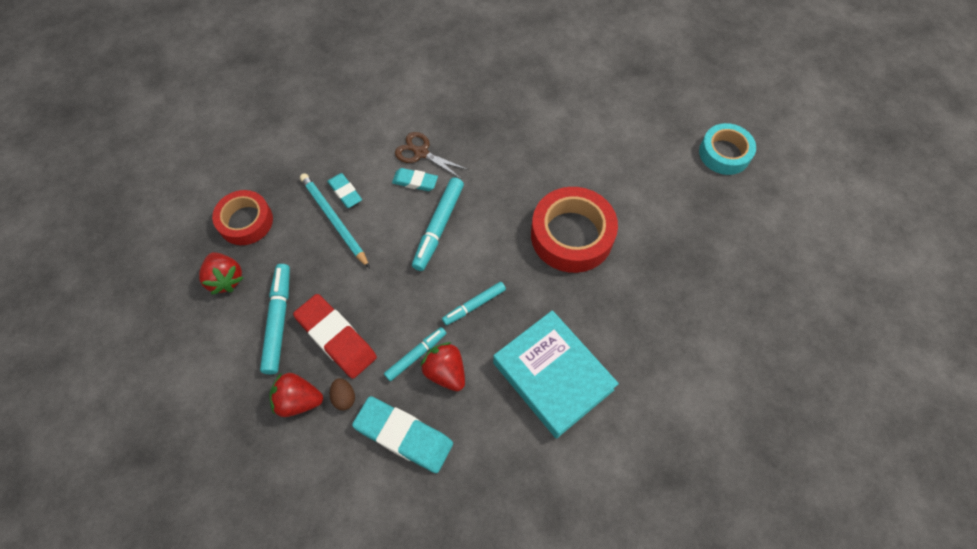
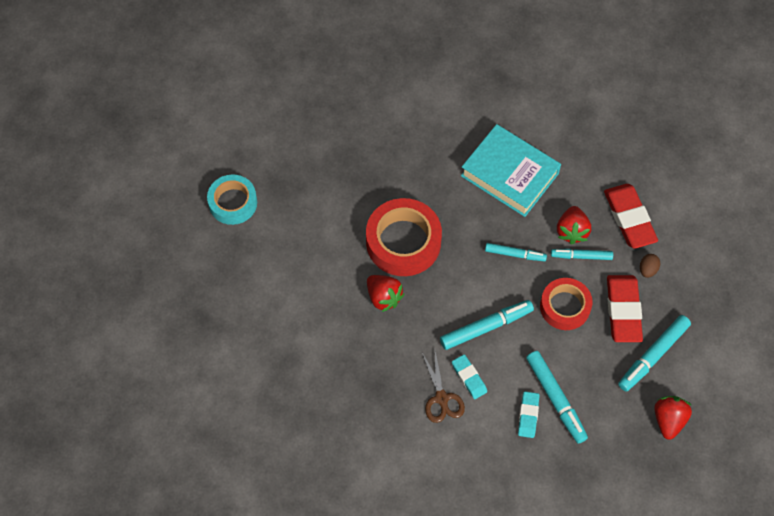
camera: 135 degrees left, 0 degrees up
red tape [212,190,273,245] -> red tape moved to [540,278,593,330]
red strawberry [269,372,323,417] -> red strawberry moved to [367,275,405,312]
turquoise pencil [300,173,370,268] -> turquoise marker [526,351,588,444]
turquoise eraser [352,396,453,473] -> red eraser [604,184,658,249]
turquoise book [493,310,619,439] -> turquoise book turned 60 degrees counterclockwise [461,124,561,217]

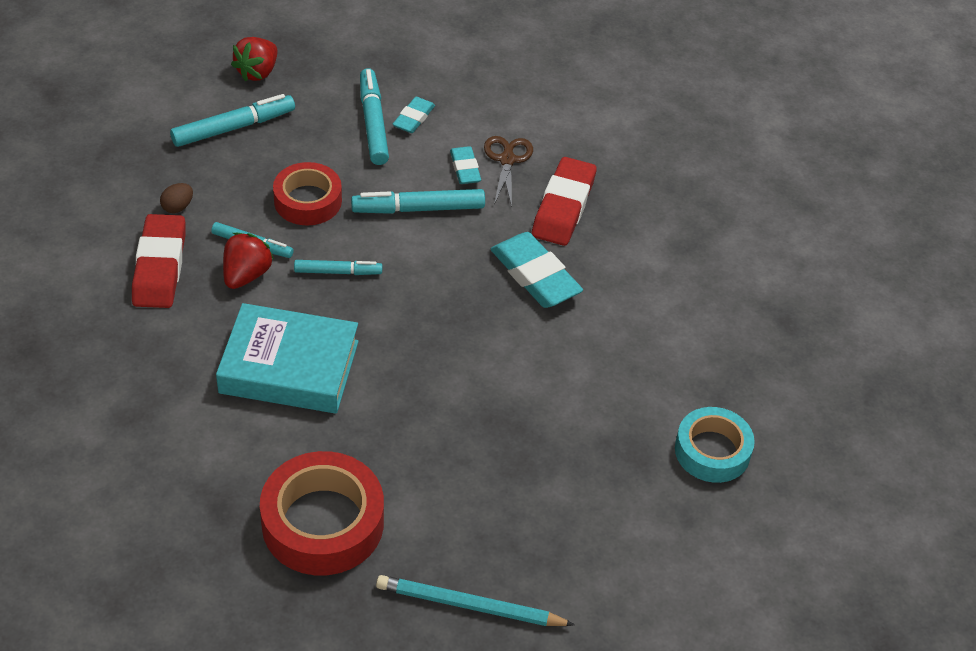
camera: 165 degrees left, 15 degrees down
red tape [366,198,442,276] -> red tape moved to [260,451,384,575]
red strawberry [367,275,405,312] -> turquoise eraser [490,232,583,308]
turquoise book [461,124,561,217] -> turquoise book turned 45 degrees counterclockwise [216,303,359,413]
turquoise marker [485,243,547,262] -> turquoise marker turned 150 degrees clockwise [294,260,382,275]
red eraser [607,275,643,342] -> red eraser moved to [532,157,597,246]
none -> turquoise pencil [376,575,575,626]

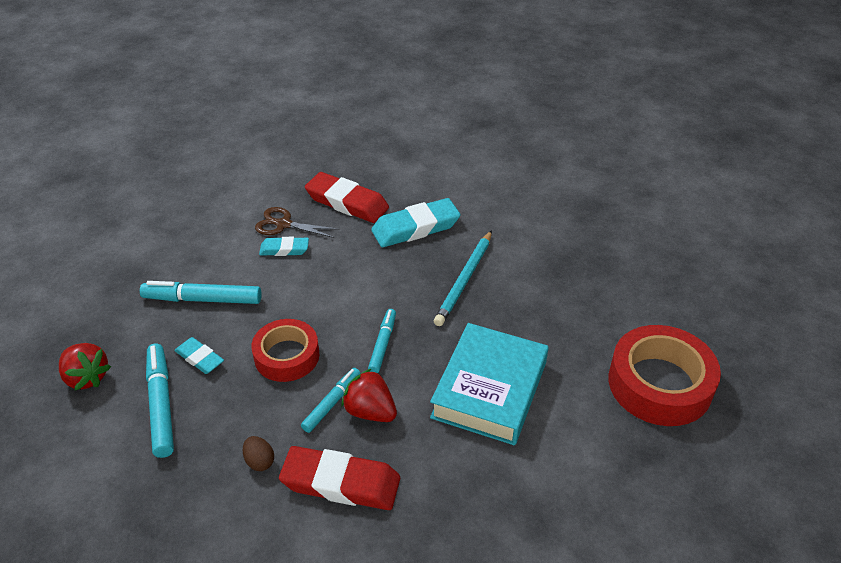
camera: 75 degrees left, 5 degrees down
turquoise marker [351,189,485,214] -> none
turquoise pencil [376,575,575,626] -> turquoise pencil moved to [434,230,492,326]
turquoise eraser [393,97,435,133] -> turquoise eraser moved to [175,337,224,374]
turquoise tape [675,407,755,483] -> none

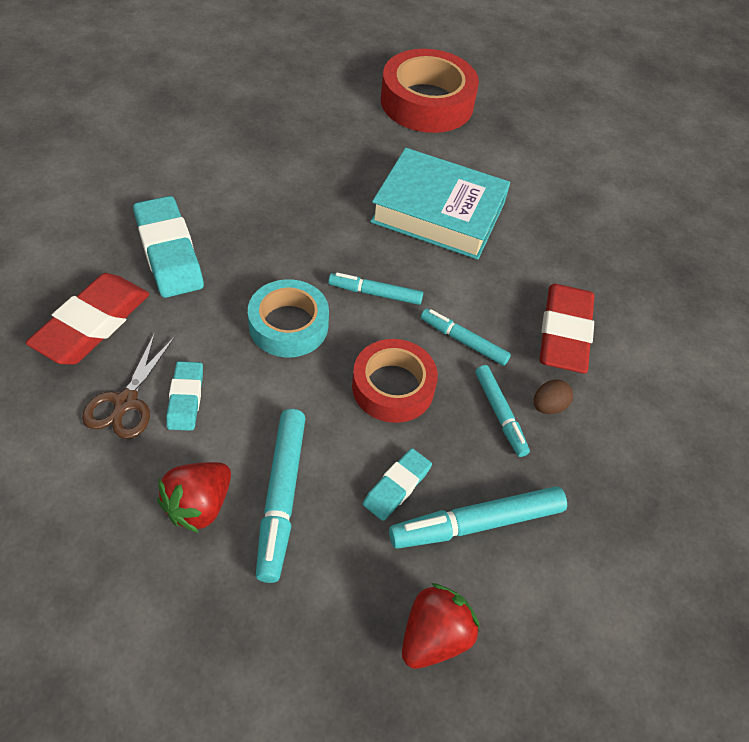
camera: 95 degrees left, 10 degrees up
red strawberry [341,369,397,422] -> red strawberry moved to [157,462,231,533]
turquoise pencil [434,230,492,326] -> none
none -> turquoise tape [248,279,329,357]
none -> turquoise marker [476,365,530,457]

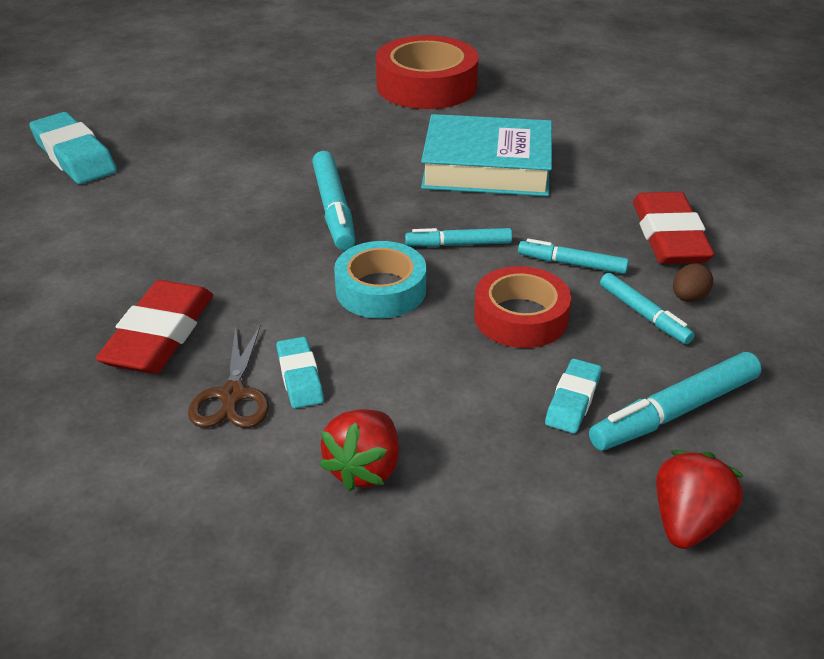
camera: 10 degrees left, 15 degrees down
turquoise eraser [133,196,204,298] -> turquoise eraser moved to [29,112,117,184]
turquoise marker [256,409,306,583] -> turquoise marker moved to [312,151,356,250]

